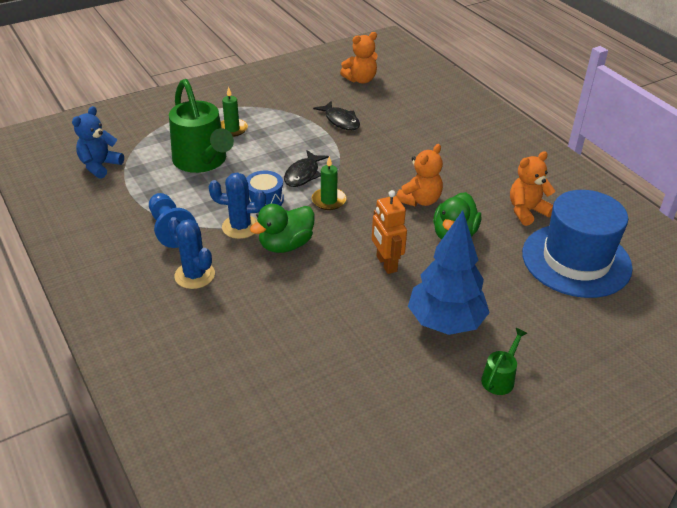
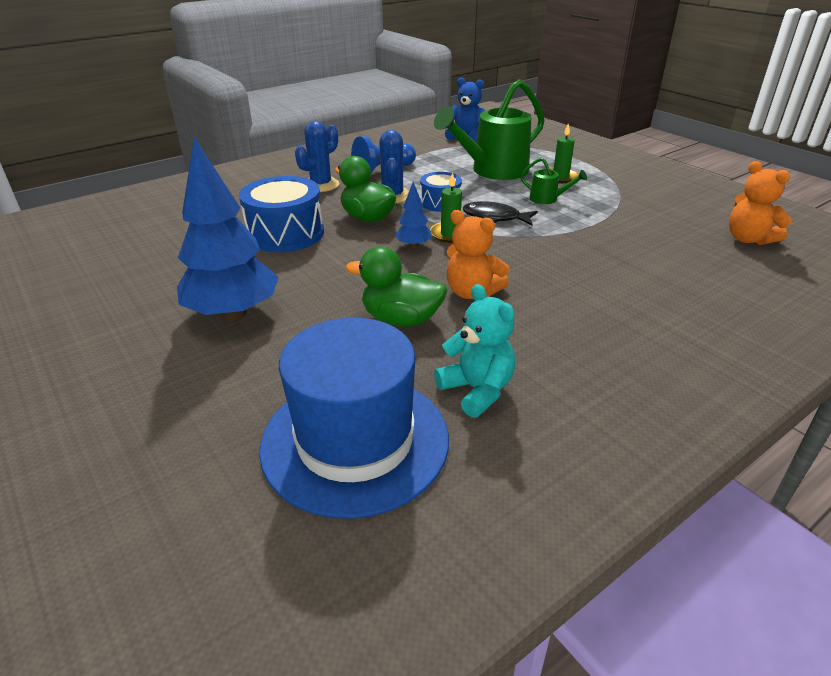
camera: 85 degrees right, 5 degrees down
black fish [313,101,360,130] -> none
orange robot [372,190,407,274] -> none
green watering can [481,328,527,395] -> green watering can moved to [521,158,587,204]
orange teddy bear [510,151,555,226] -> turquoise teddy bear [434,284,515,418]
none -> blue drum [239,176,324,252]
none -> blue tree [395,182,432,248]

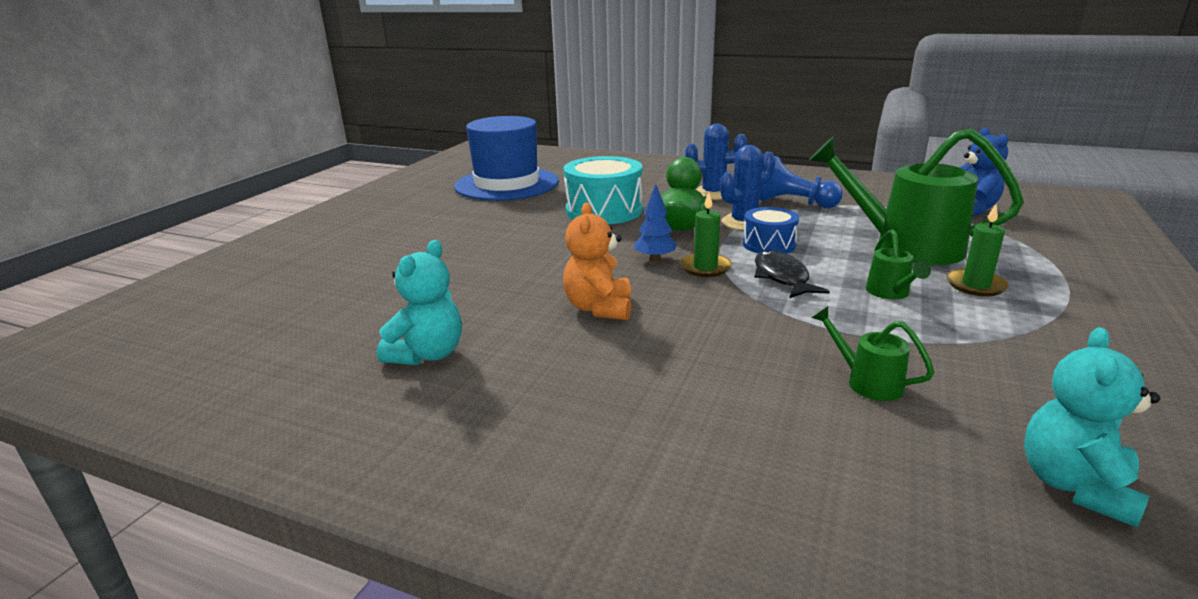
camera: 60 degrees right, 10 degrees down
blue tree [177,138,279,321] -> none
blue drum [239,176,324,252] -> turquoise drum [564,156,642,224]
blue hat [259,318,449,519] -> blue hat moved to [454,116,559,201]
green duck [346,246,447,327] -> none
orange teddy bear [729,161,792,245] -> turquoise teddy bear [1024,327,1160,527]
none -> green watering can [812,306,934,401]

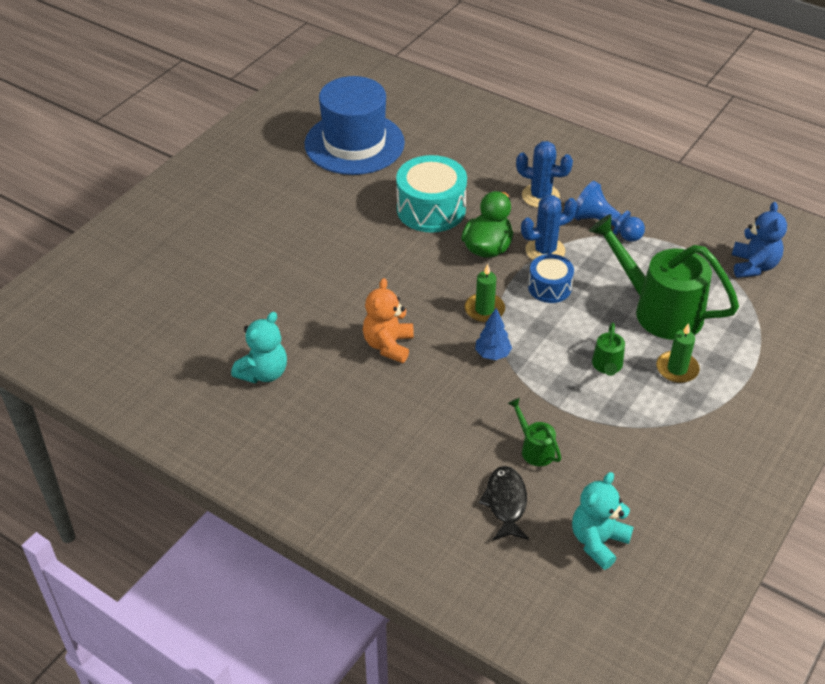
camera: 10 degrees right, 20 degrees up
blue tree [634,184,677,262] -> blue tree moved to [475,308,512,360]
black fish [755,251,830,299] -> black fish moved to [478,466,529,541]

